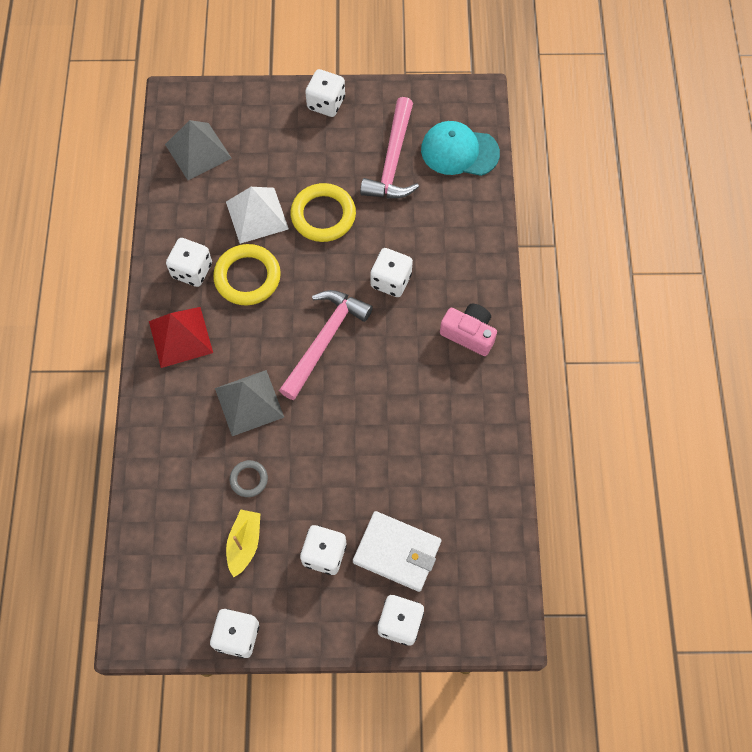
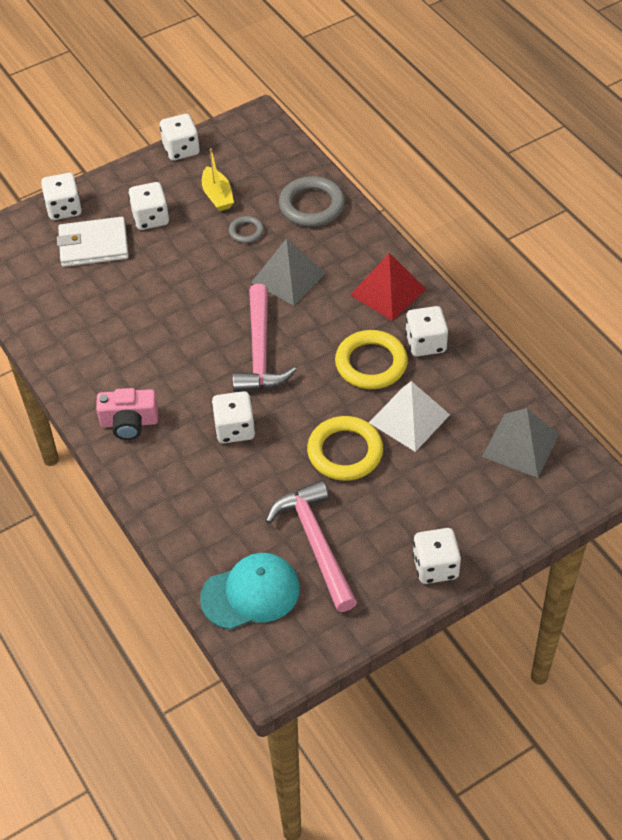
camera: 150 degrees right, 15 degrees down
none -> grey ring [279,176,345,227]

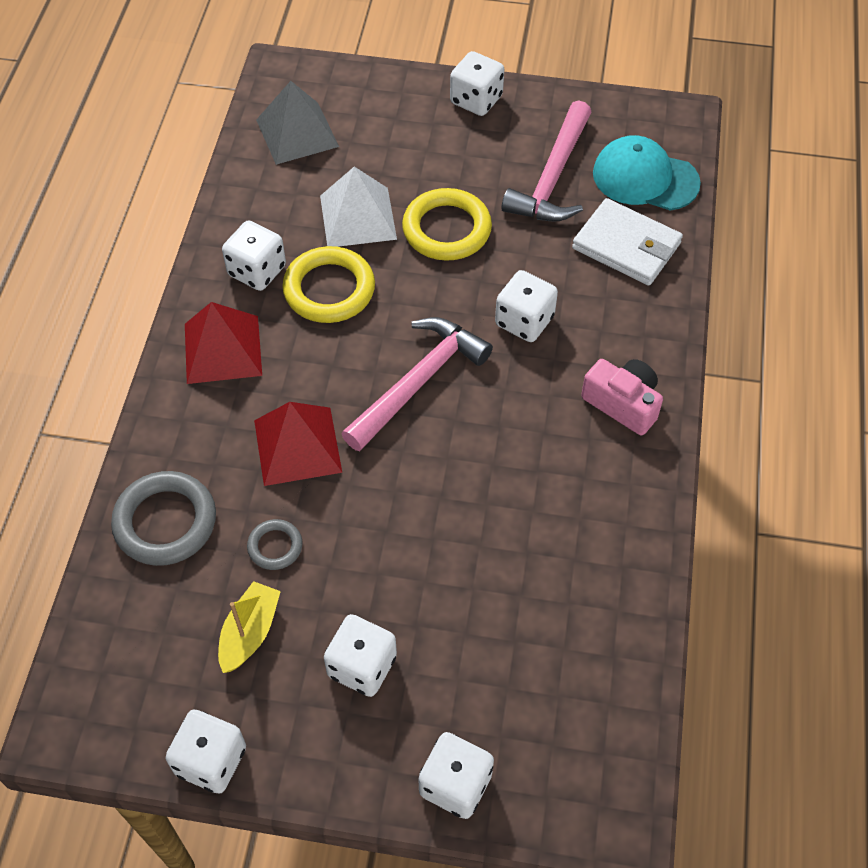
camera: 140 degrees left, 5 degrees up
white wallet [57,217,129,267] -> white wallet moved to [572,198,683,286]
grey pyramid [251,238,326,306] -> red pyramid [254,402,342,486]

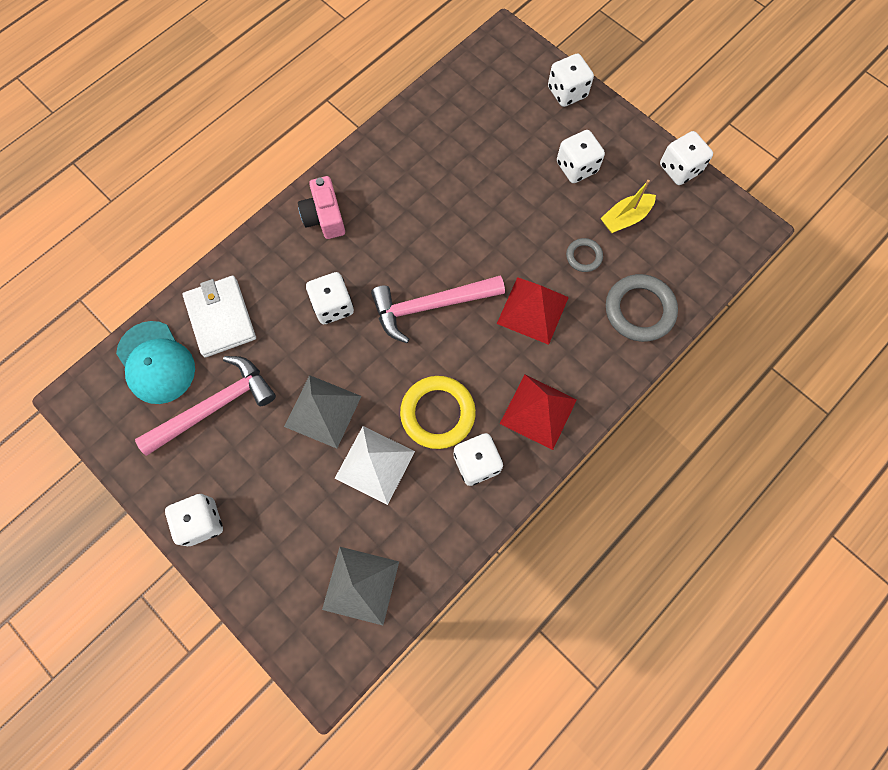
camera: 145 degrees left, 15 degrees up
yellow ring [402,188,492,261] -> grey pyramid [284,375,361,449]

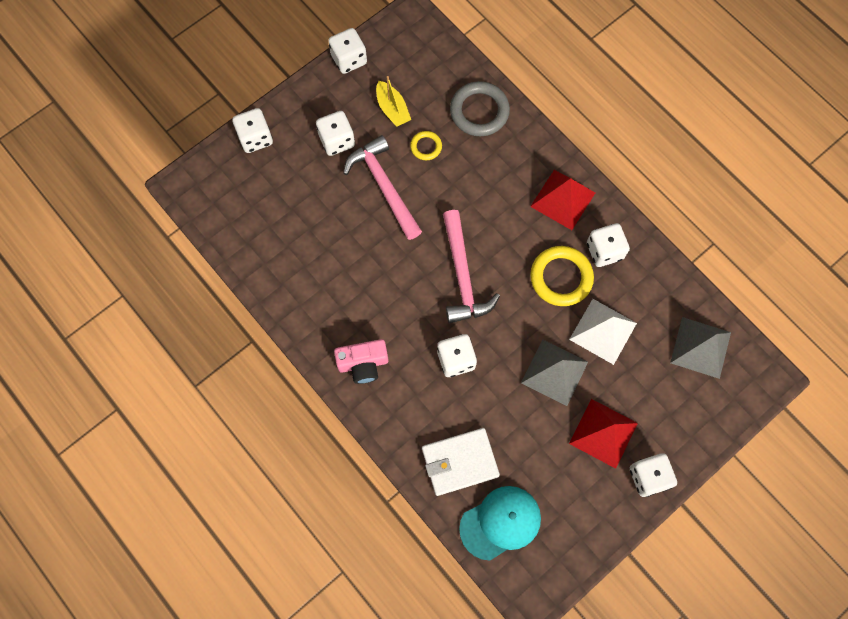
camera: 85 degrees left, 0 degrees up
pink hammer [135,356,276,456] -> pink hammer moved to [343,135,422,240]
red pyramid [497,277,569,345] -> red pyramid moved to [569,399,638,469]
grey ring [566,238,603,272] -> yellow ring [410,131,442,160]

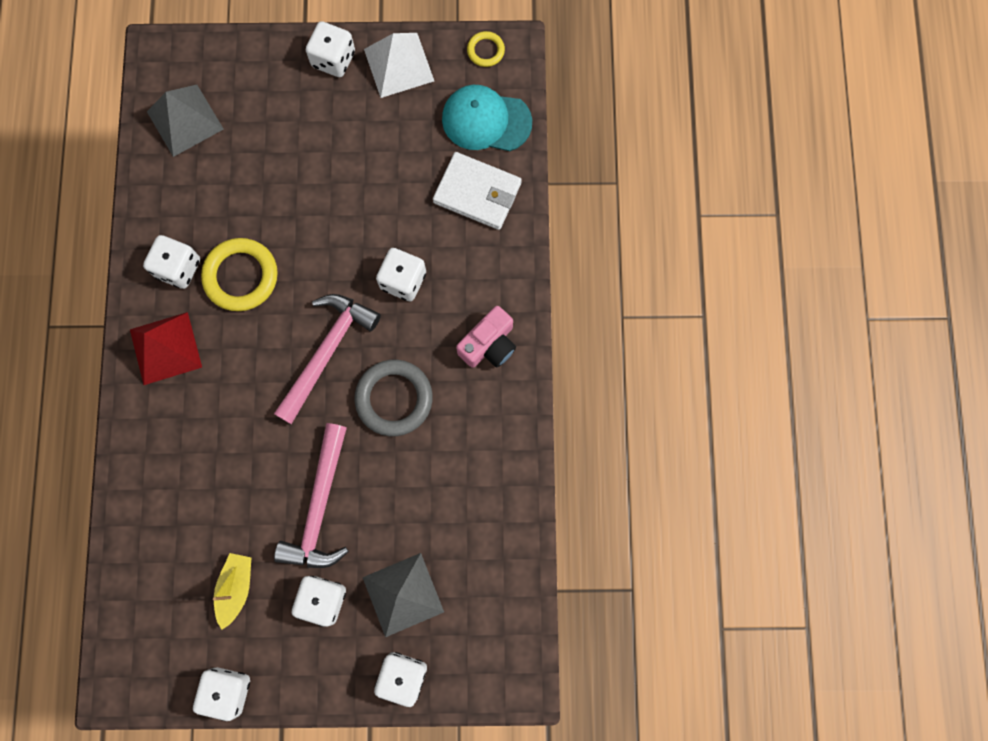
camera: 140 degrees left, 5 degrees up
pink camera [334,339,388,384] -> pink camera turned 105 degrees clockwise [456,306,516,368]
yellow ring [410,131,442,160] -> yellow ring moved to [467,31,505,67]
grey ring [450,81,510,136] -> grey ring moved to [355,360,433,436]
grey pyramid [521,339,588,406] -> grey pyramid moved to [362,553,444,637]
white pyramid [569,299,637,365] -> white pyramid moved to [364,33,434,98]
red pyramid [569,399,638,469] -> none

